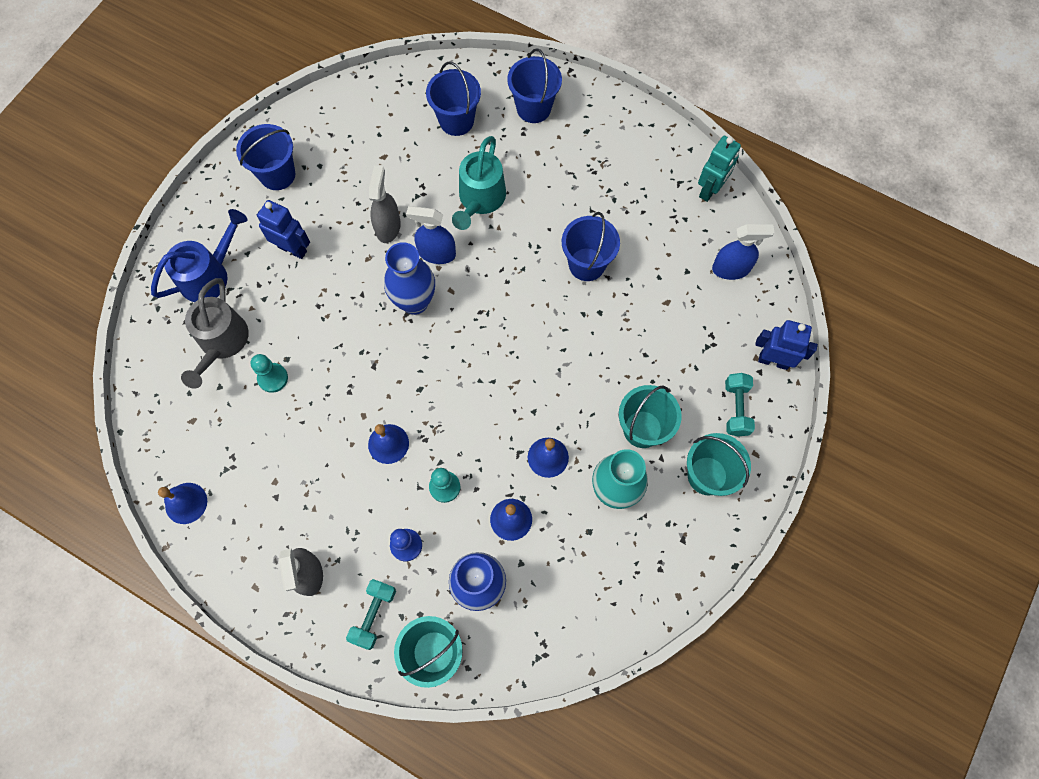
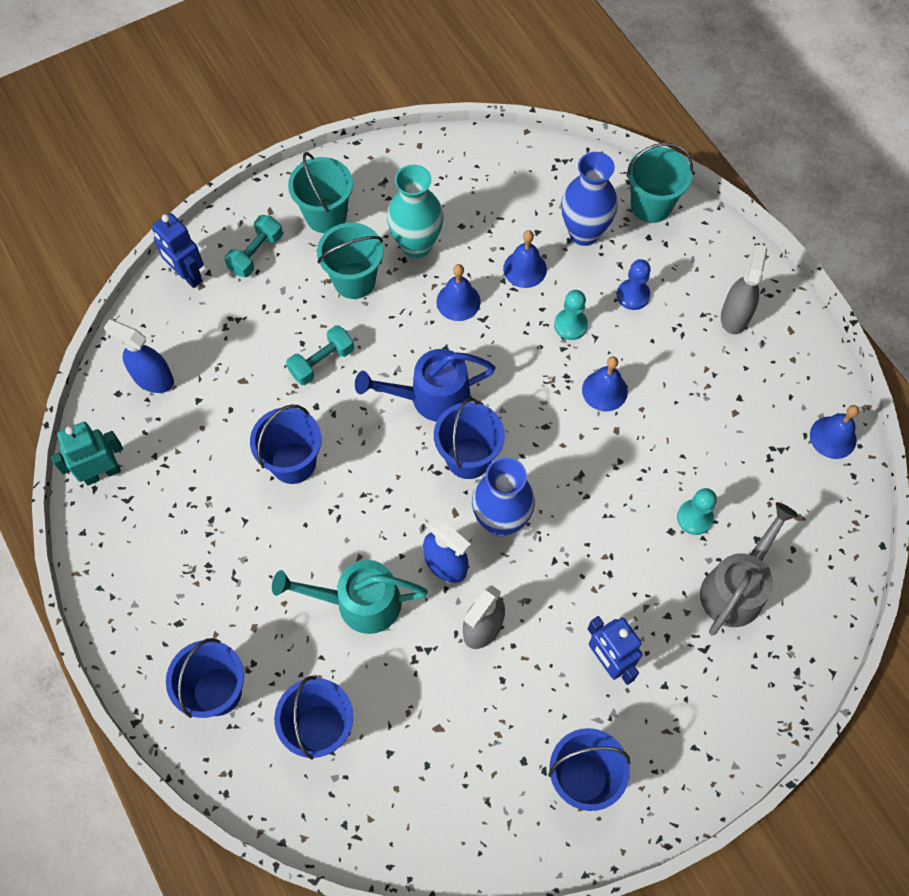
camera: 150 degrees left, 5 degrees down
blue watering can [151,209,247,302] -> blue watering can moved to [355,349,496,422]
turquoise dumbbell [346,579,396,650] -> turquoise dumbbell moved to [286,325,354,385]
turquoise watering can [452,136,506,230] -> turquoise watering can turned 135 degrees counterclockwise [272,560,428,634]
none -> blue bucket [434,398,505,479]

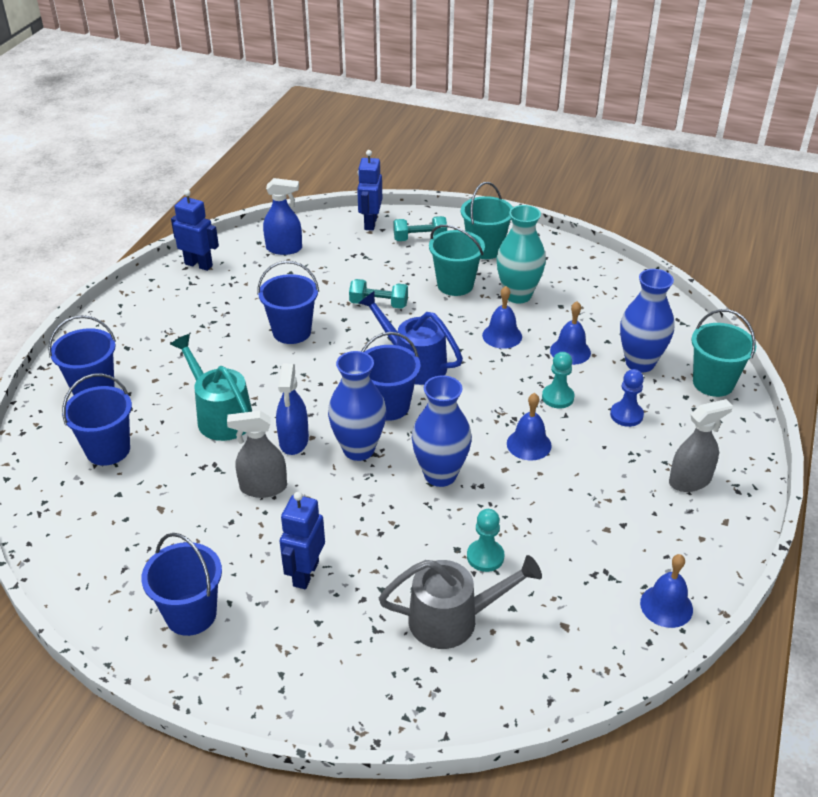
camera: 50 degrees right, 25 degrees down
turquoise robot [51,422,123,485] -> blue robot [171,190,219,271]
blue spray bottle [104,319,174,393] -> blue spray bottle turned 105 degrees clockwise [263,178,302,255]
none -> blue vase [412,375,472,487]

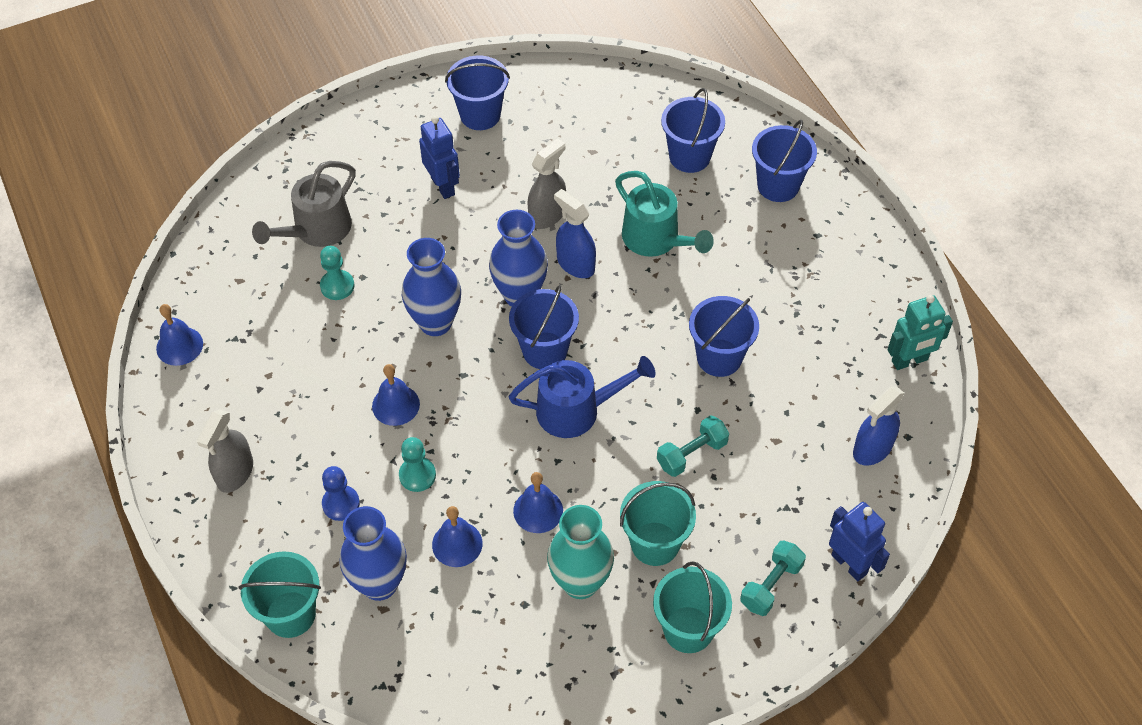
camera: 135 degrees right, 15 degrees up
turquoise watering can [170,334,252,441] -> turquoise watering can turned 45 degrees clockwise [615,171,714,257]
blue robot [171,190,219,271] -> turquoise robot [888,295,953,370]

